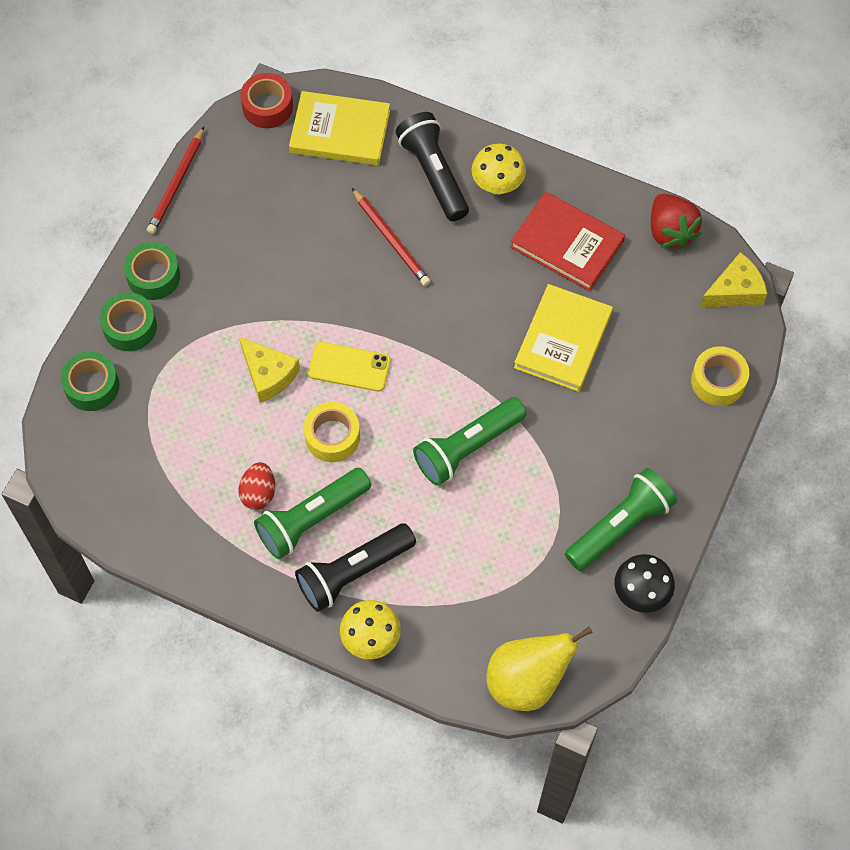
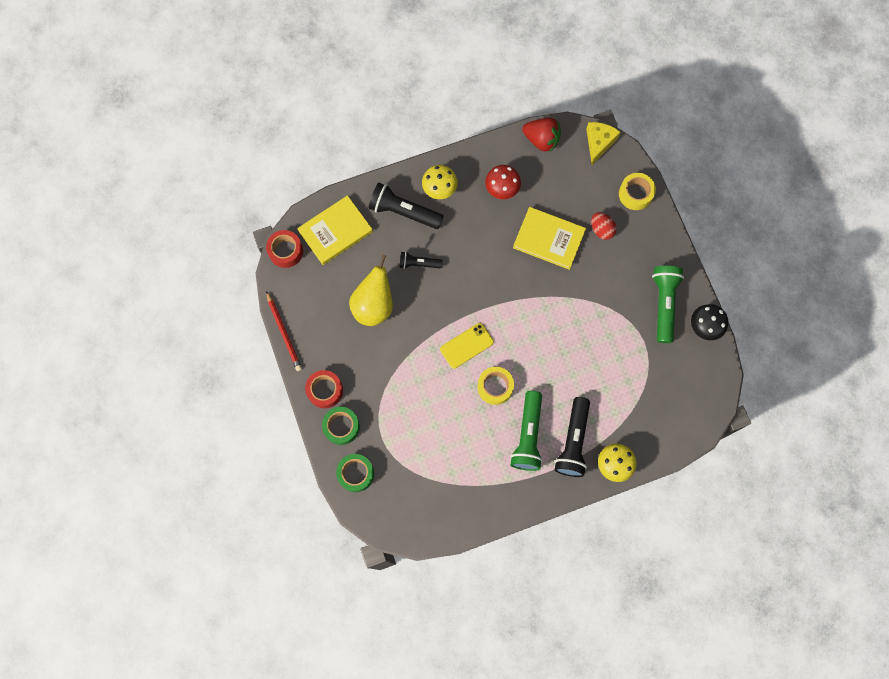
camera: 45 degrees left, 10 degrees up
green tape [124,242,180,300] -> red tape [305,370,343,408]
red egg [238,462,275,510] -> red egg moved to [591,212,616,240]
yellow cheese [239,337,300,403] -> none
red pencil [352,188,430,286] -> black flashlight [400,252,442,269]
green flashlight [413,397,527,486] -> none
yellow pear [486,627,593,711] -> yellow pear moved to [349,254,393,326]
red book [510,192,625,291] -> red mushroom [485,165,521,199]
yellow book [514,284,613,392] -> yellow book turned 45 degrees counterclockwise [513,207,586,270]

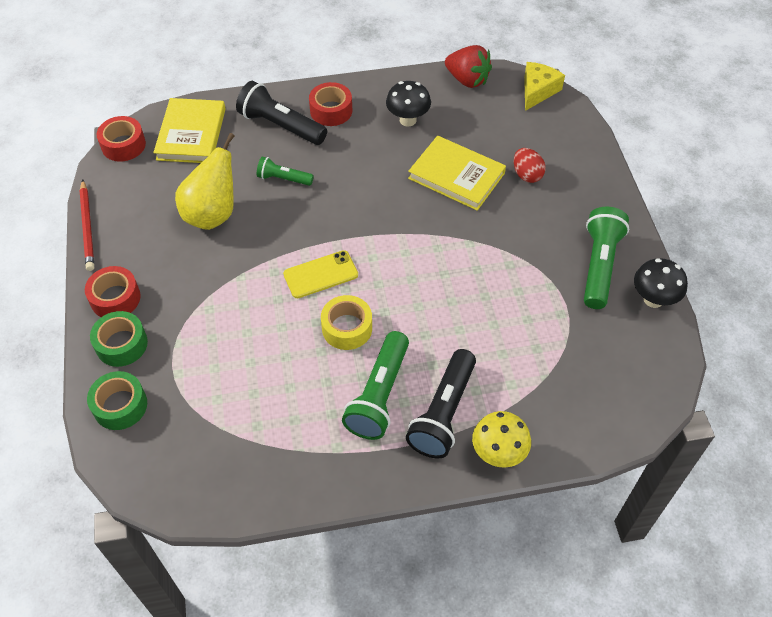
camera: 10 degrees right, 20 degrees down
yellow book [297,195,373,265] -> yellow book turned 60 degrees counterclockwise [153,98,226,163]
black flashlight [400,252,442,269] -> green flashlight [257,157,314,186]
yellow mushroom [422,165,458,199] -> red tape [309,82,352,126]
red mushroom [485,165,521,199] -> black mushroom [386,81,431,126]
yellow tape [619,173,656,210] -> none

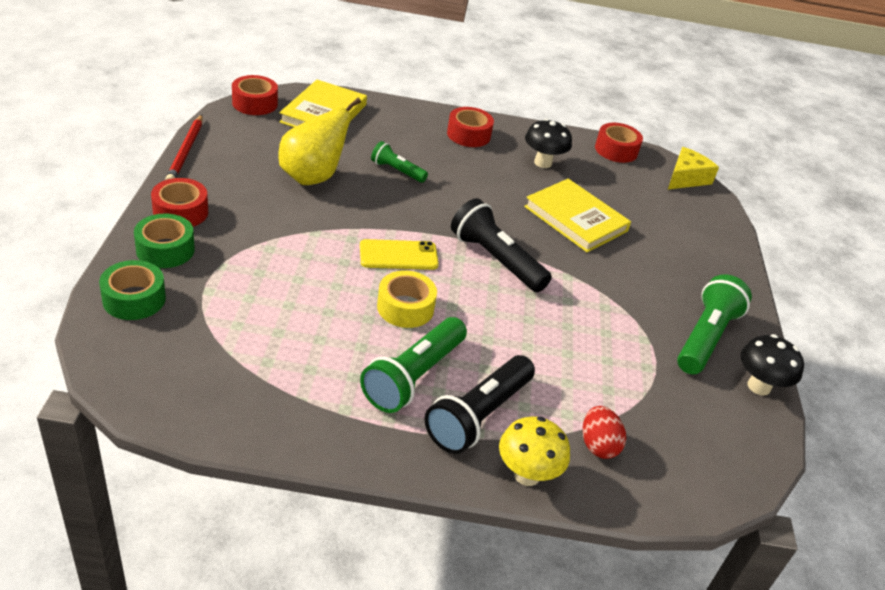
camera: 10 degrees right, 15 degrees down
black flashlight [236,81,327,145] -> black flashlight moved to [451,198,552,292]
red strawberry [445,45,492,88] -> red tape [595,123,643,163]
red egg [514,148,546,183] -> red egg moved to [583,406,626,459]

